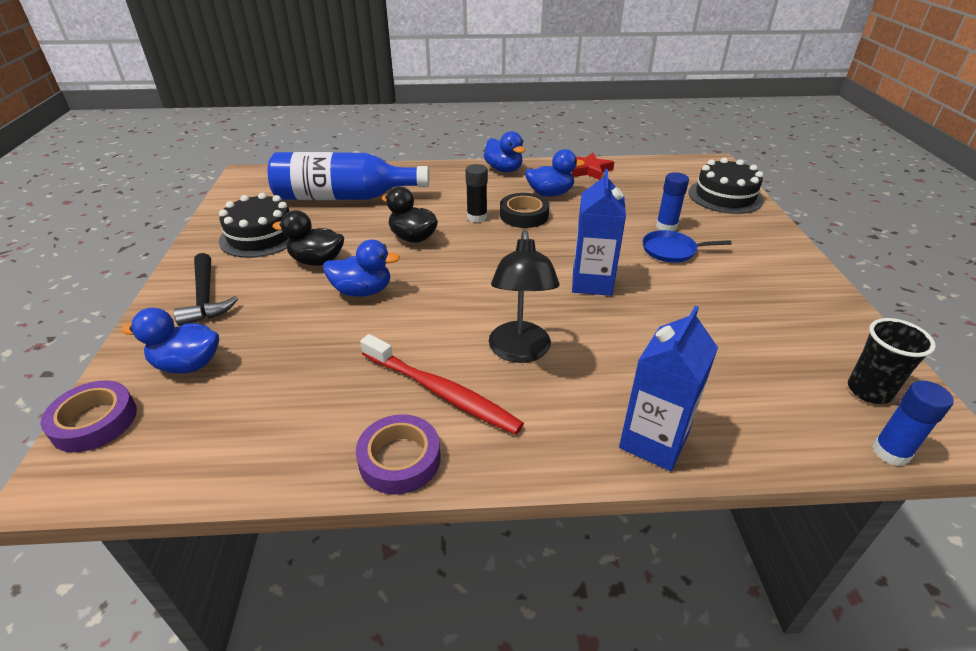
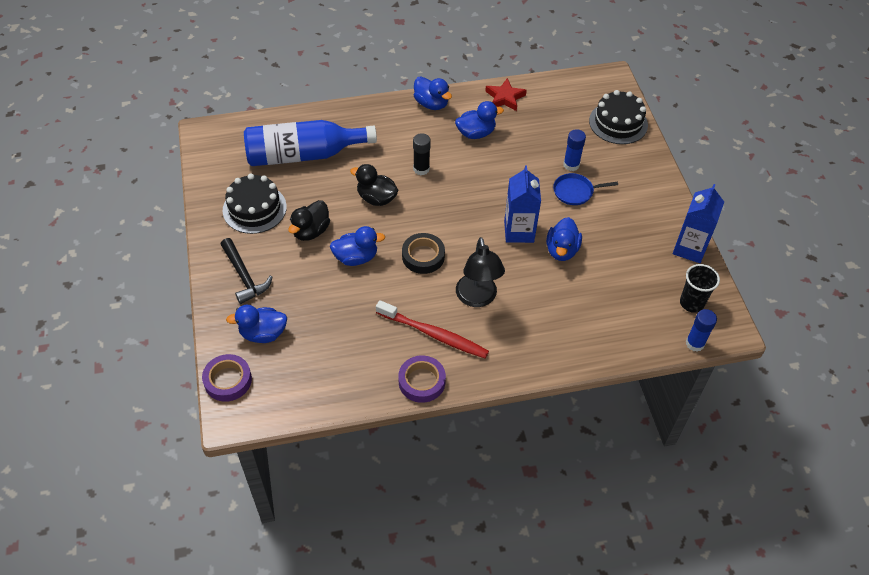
camera: 10 degrees left, 15 degrees up
black duck [272,210,344,266] -> black duck turned 60 degrees counterclockwise [289,200,330,241]
black tape [500,193,549,228] -> black tape moved to [402,233,445,274]
blue carton [619,306,718,471] -> blue carton moved to [673,184,724,263]
none -> blue duck [546,217,582,261]

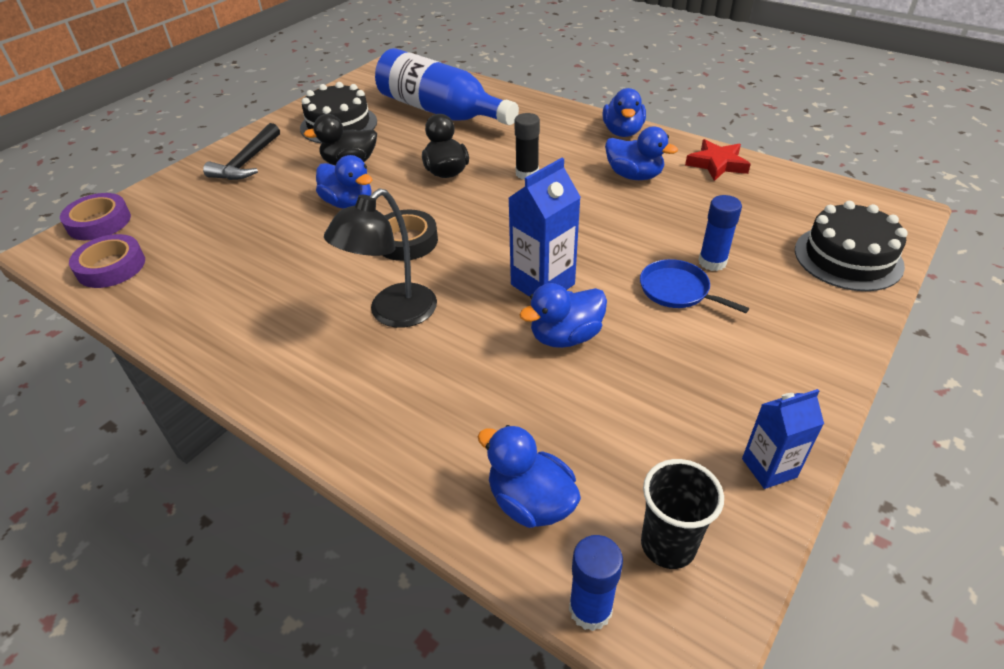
camera: 50 degrees right, 10 degrees down
blue duck [226,305,287,343] -> blue duck moved to [478,425,581,528]
red toothbrush [376,300,489,359] -> none
purple tape [398,355,446,403] -> purple tape moved to [69,234,145,288]
blue carton [673,184,724,263] -> blue carton [742,389,824,489], size x0.64

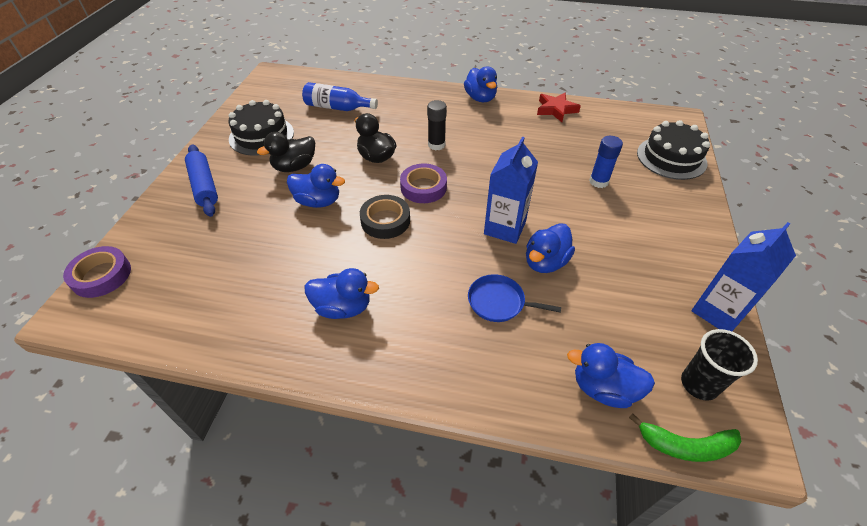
camera: 25 degrees left, 5 degrees up
purple tape [69,234,145,288] -> purple tape moved to [400,164,447,203]
black hammer [203,123,280,180] -> blue rolling pin [185,144,218,217]
black lamp [324,189,437,328] -> none
blue bottle [375,48,519,125] -> blue bottle [302,82,378,111], size x0.58
blue glue stick [569,535,623,631] -> green banana [629,413,741,462]
blue duck [605,126,678,180] -> blue duck moved to [305,268,379,319]
blue pan [640,259,749,313] -> blue pan moved to [468,274,561,322]
blue carton [742,389,824,489] -> blue carton [691,222,796,331], size x1.55

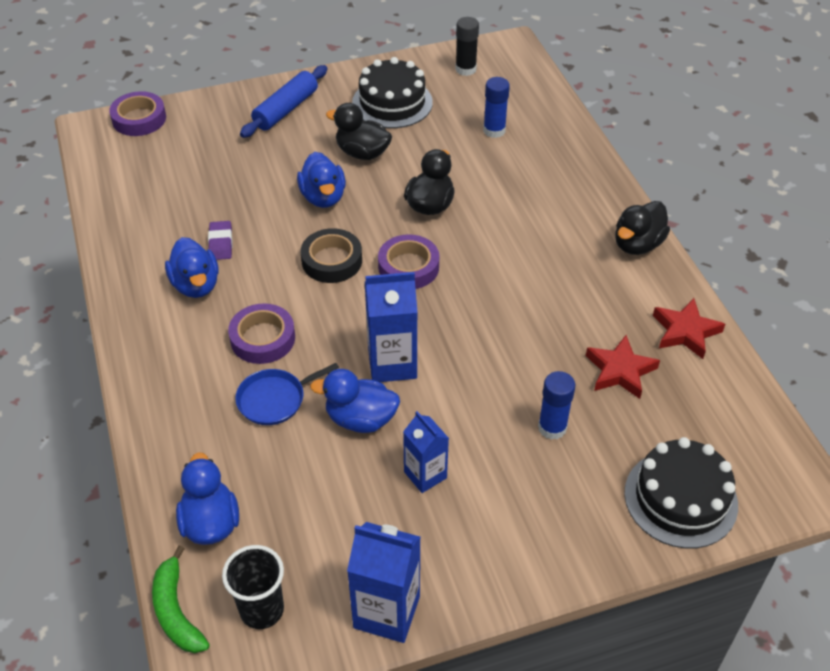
camera: 60 degrees right, 0 degrees up
blue bottle [302,82,378,111] -> blue glue stick [483,77,510,138]
black glue stick [427,100,447,150] -> black glue stick moved to [455,17,479,76]
blue duck [464,67,497,102] -> black duck [615,201,670,255]
blue pan [468,274,561,322] -> blue pan turned 105 degrees counterclockwise [235,363,339,425]
none -> purple eraser [208,221,232,260]
none -> purple tape [228,303,295,364]
none -> blue carton [403,411,449,493]
none -> red star [586,335,660,399]

